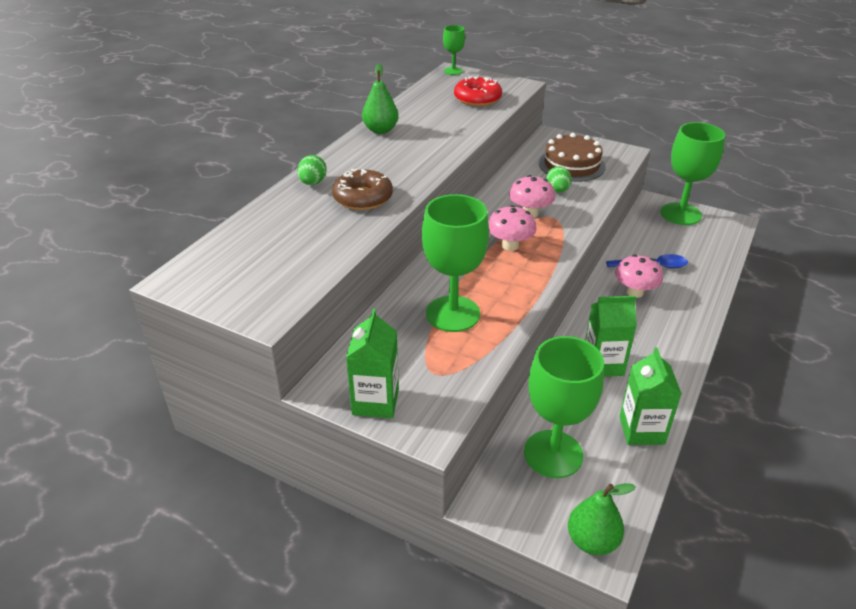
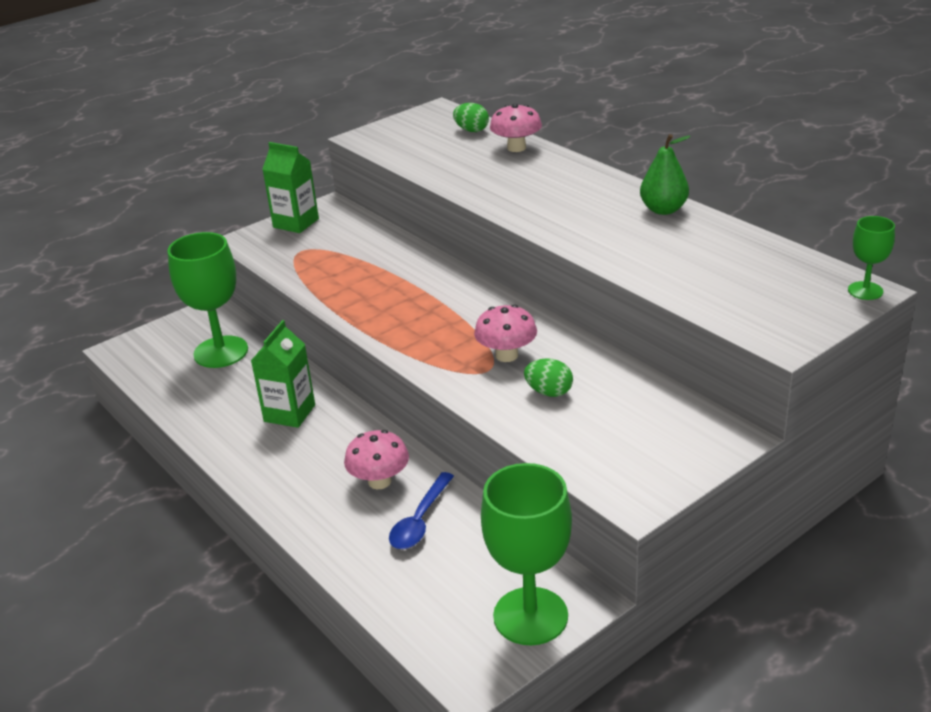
camera: 115 degrees right, 5 degrees down
green egg [297,155,327,185] -> green egg moved to [453,103,489,132]
brown donut [332,169,393,210] -> none
green goblet [422,194,489,332] -> none
red donut [454,76,502,106] -> none
pink mushroom [488,205,537,251] -> pink mushroom moved to [490,104,542,152]
brown cake [539,133,605,182] -> none
green pear [568,483,636,555] -> none
green carton [619,347,682,445] -> none

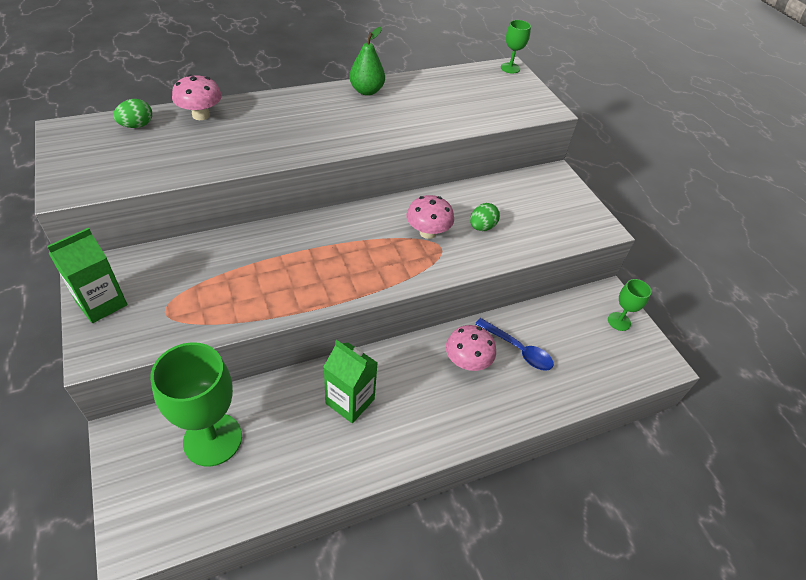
camera: 80 degrees left, 15 degrees up
green goblet [481,463,572,645] -> green goblet [608,279,652,331], size x0.50

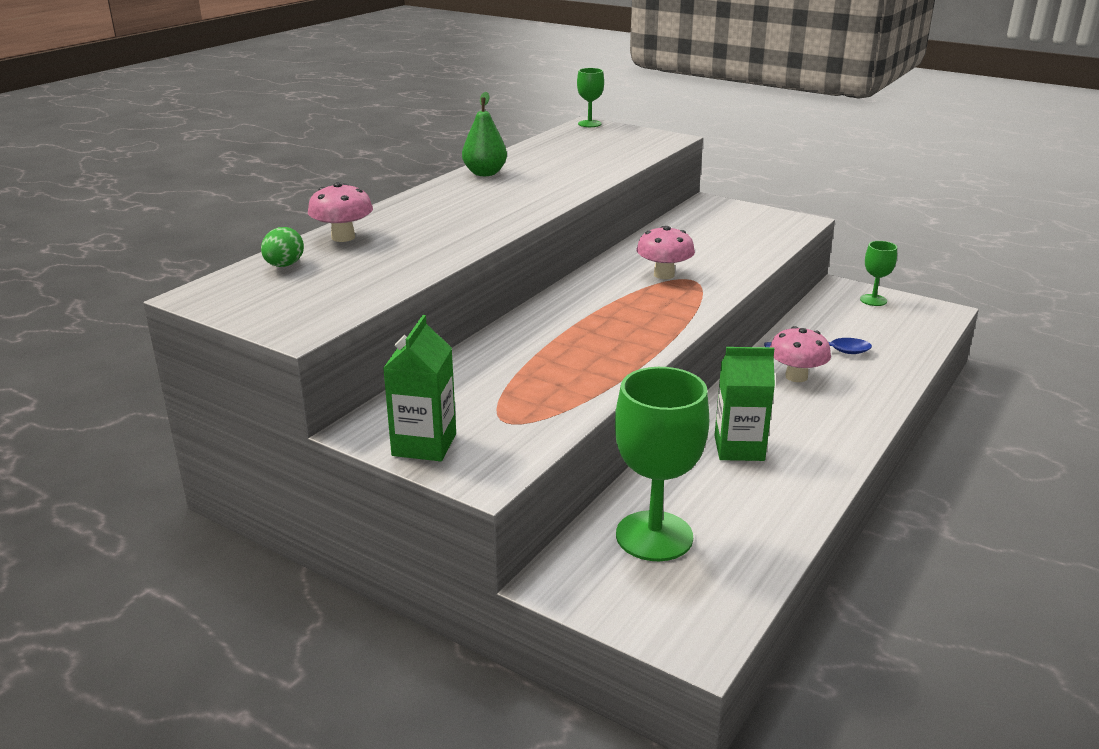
camera: 30 degrees left, 20 degrees down
green egg [470,203,500,231] -> none

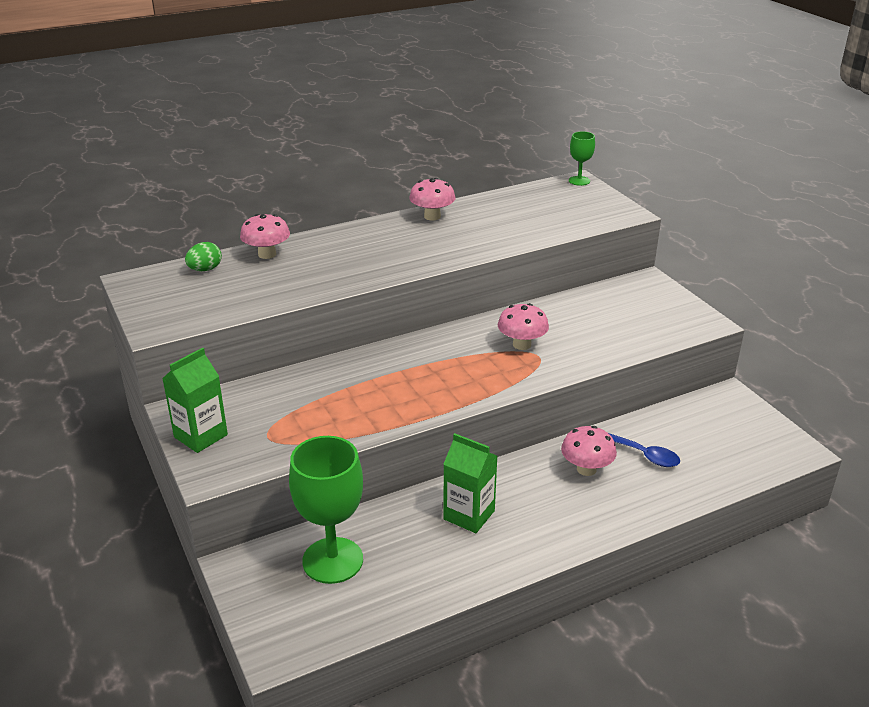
camera: 30 degrees right, 5 degrees up
green pear [462,92,507,176] -> pink mushroom [409,178,455,221]
green goblet [860,241,897,306] -> none

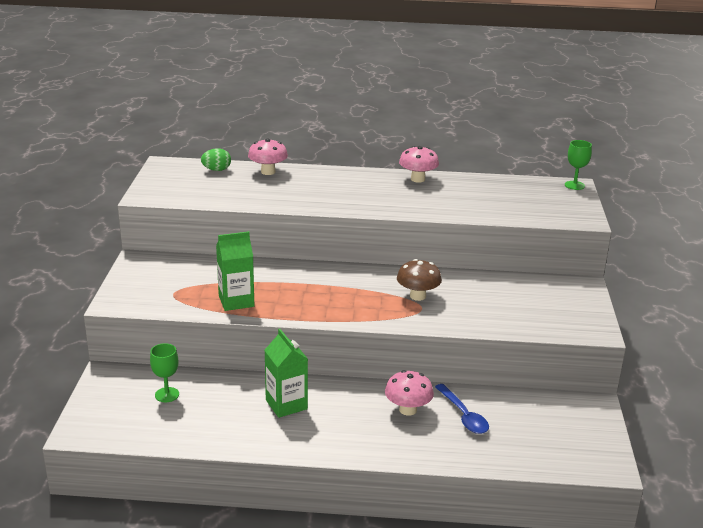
camera: 30 degrees right, 5 degrees down
green carton [162,348,228,453] -> green carton moved to [216,231,254,311]
green goblet [289,436,363,584] -> green goblet [150,343,179,402], size x0.50
pink mushroom [498,303,549,350] -> brown mushroom [397,259,442,301]

